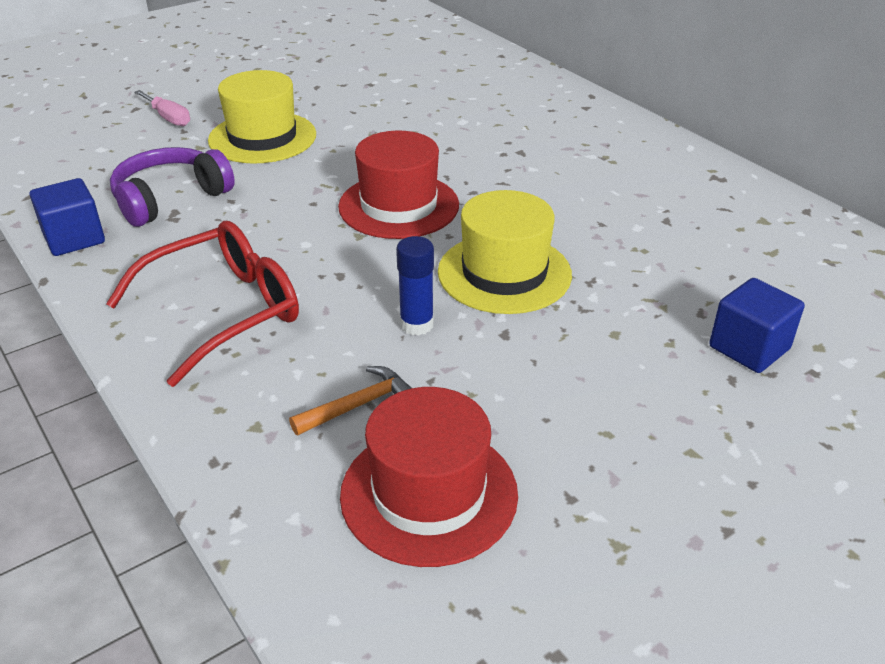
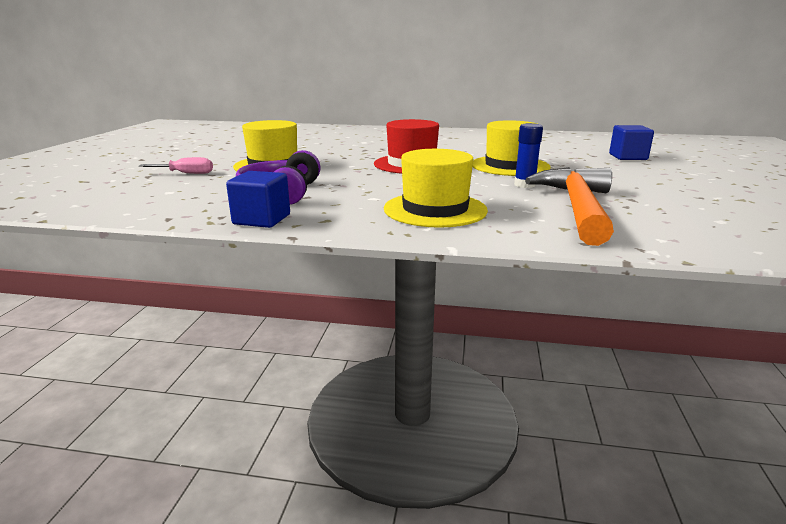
camera: 45 degrees left, 15 degrees down
red glasses [106,221,299,387] -> yellow hat [384,149,488,228]
orange hammer [289,366,411,435] -> orange hammer [525,167,614,246], size x2.25
red hat [340,387,518,567] -> none

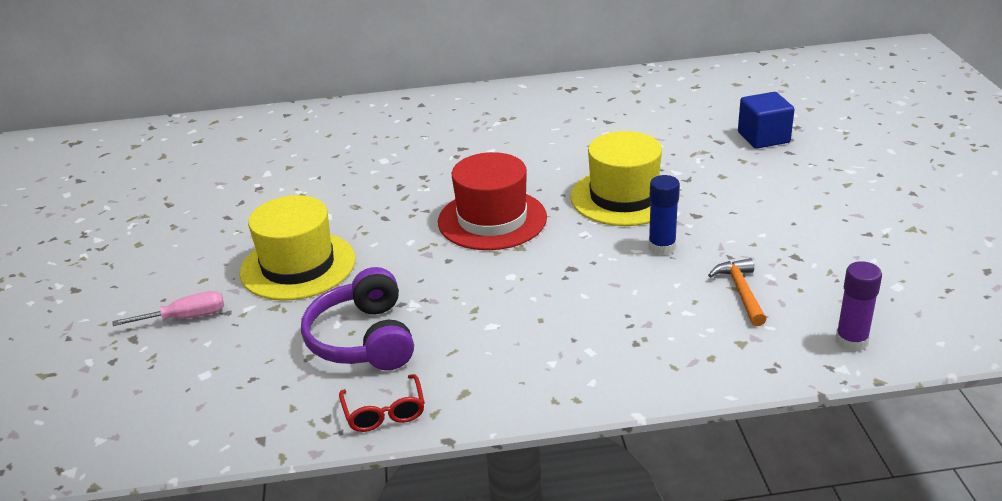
camera: 15 degrees left, 10 degrees up
blue cube [226,171,290,228] -> red glasses [339,374,425,432]
yellow hat [384,149,488,228] -> none
orange hammer [525,167,614,246] -> orange hammer [708,258,766,326], size x0.44
none -> purple glue stick [835,261,882,352]

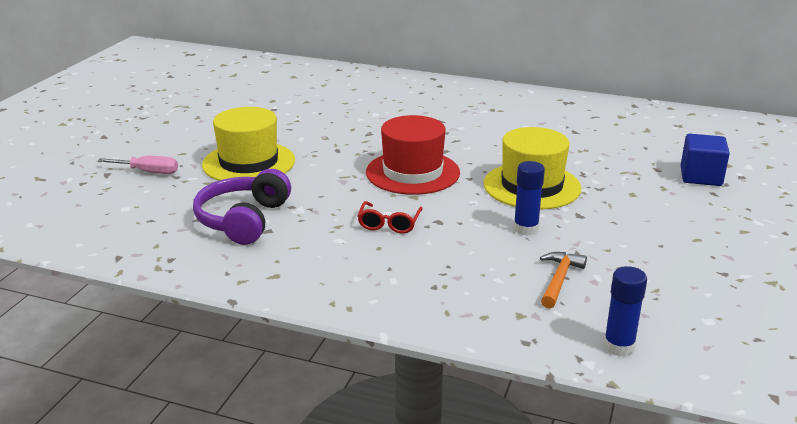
camera: 25 degrees right, 5 degrees down
red glasses [339,374,425,432] -> red glasses moved to [357,201,423,234]
purple glue stick [835,261,882,352] -> blue glue stick [603,266,647,356]

